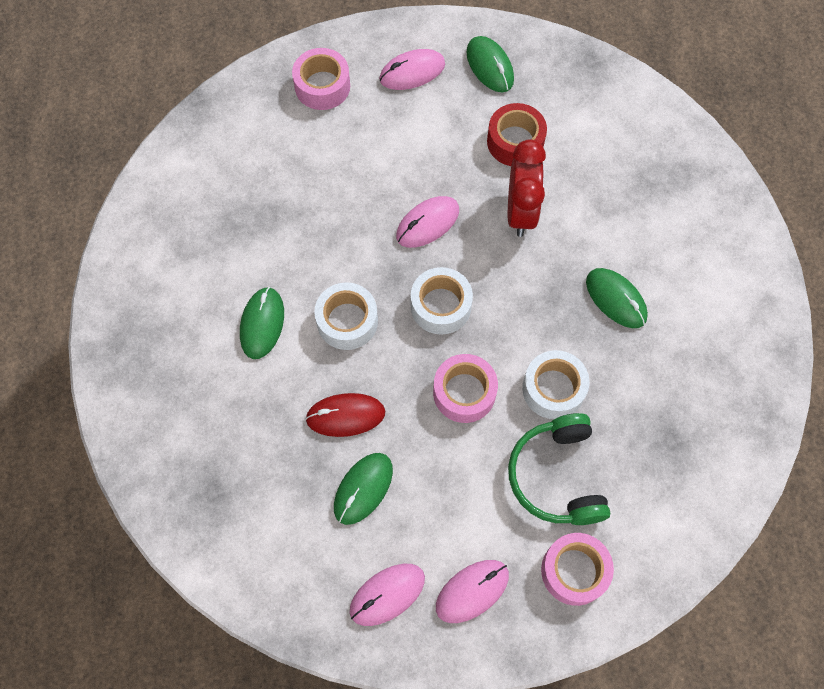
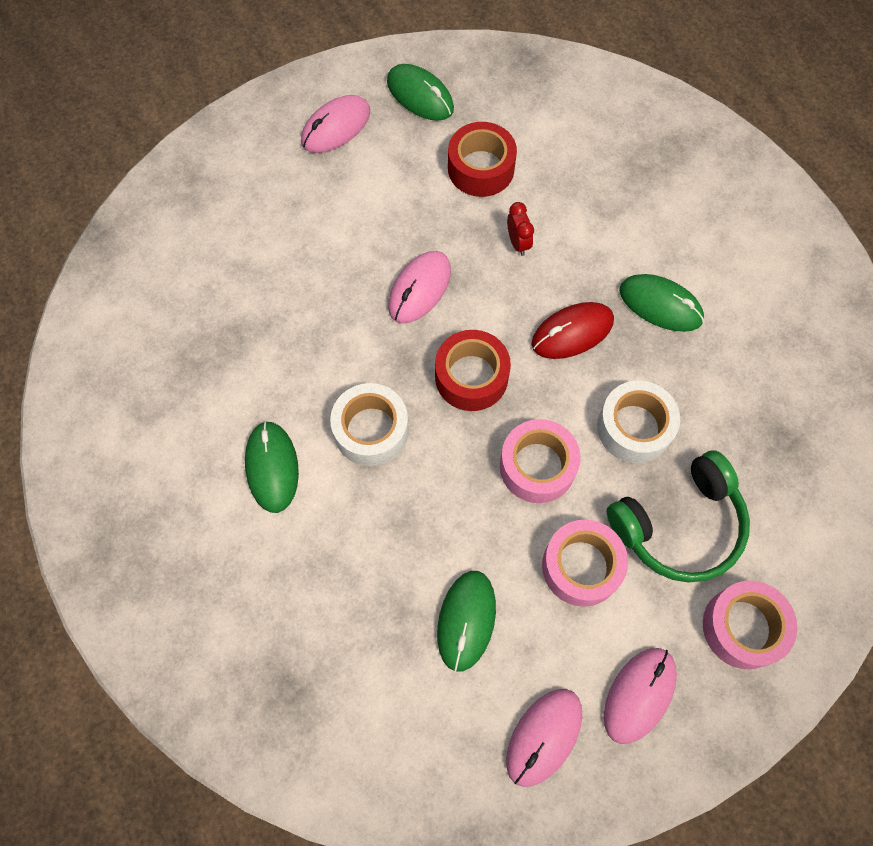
camera: 20 degrees left, 0 degrees up
pink tape [292,48,350,110] -> pink tape moved to [542,520,628,607]
red mouse [305,393,385,437] -> red mouse moved to [531,302,614,359]
white tape [411,267,473,335] -> red tape [435,330,511,411]
red clock [508,139,546,237] -> red clock [507,202,534,256], size x0.47
green headphones [508,413,610,525] -> green headphones turned 90 degrees counterclockwise [606,450,750,582]

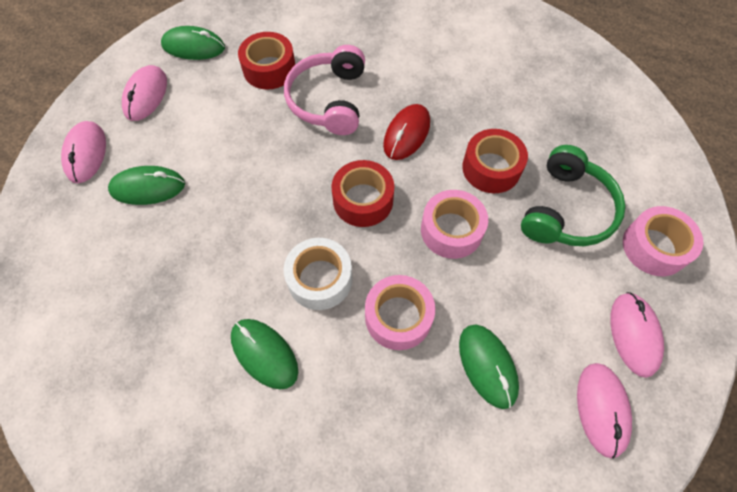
camera: 35 degrees left, 5 degrees down
pink mouse [388,251,451,323] -> pink mouse moved to [61,121,106,183]
red clock [507,202,534,256] -> pink headphones [284,45,365,135]
pink tape [542,520,628,607] -> pink tape moved to [365,275,435,350]
white tape [597,380,680,463] -> red tape [462,129,528,193]
green mouse [619,274,704,332] -> green mouse moved to [108,166,185,205]

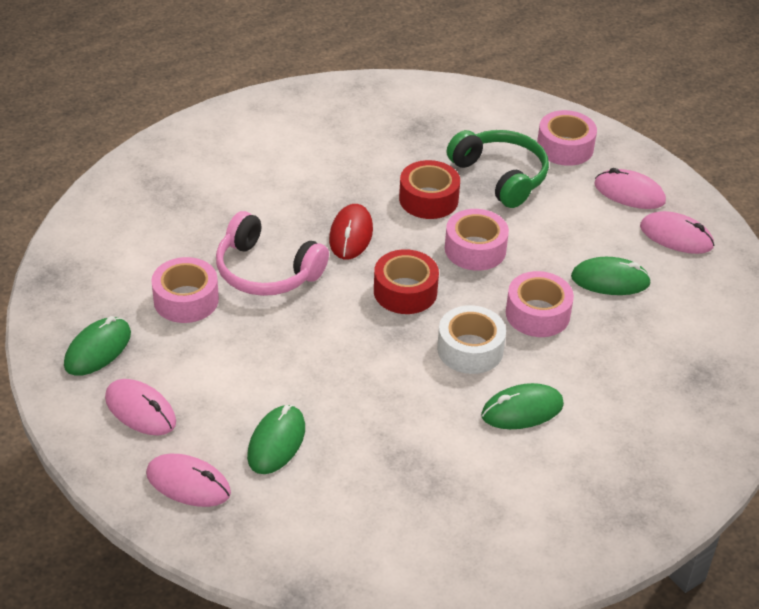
camera: 65 degrees left, 20 degrees down
red tape [238,32,295,90] -> pink tape [151,257,219,323]
red mouse [383,104,430,160] -> red mouse turned 45 degrees clockwise [329,204,373,260]

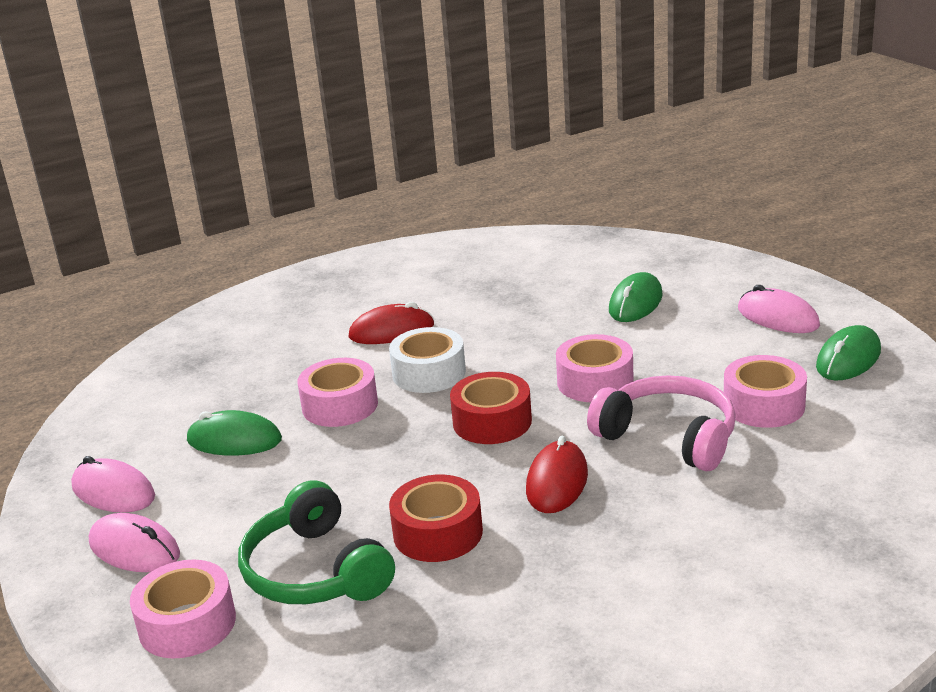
camera: 170 degrees left, 15 degrees down
pink mouse [146,454,231,507] -> none
pink tape [445,209,509,271] -> pink tape moved to [556,334,634,402]
green mouse [481,383,564,429] -> red mouse [349,302,434,344]

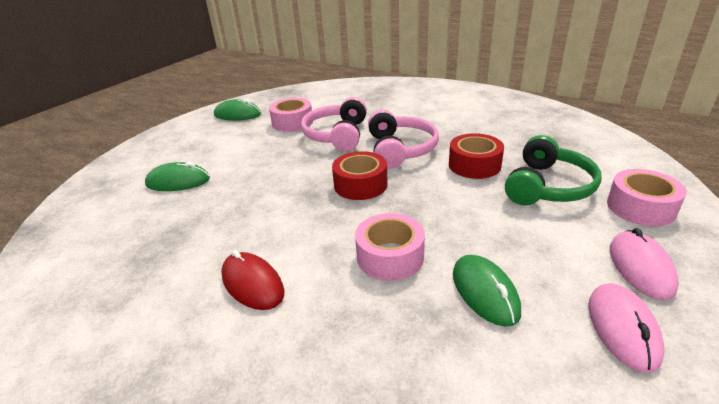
camera: 120 degrees left, 5 degrees up
white tape [389,327,466,393] -> none
red mouse [526,436,588,513] -> pink headphones [368,110,439,169]
pink tape [556,334,634,402] -> none
pink mouse [738,285,820,333] -> none

